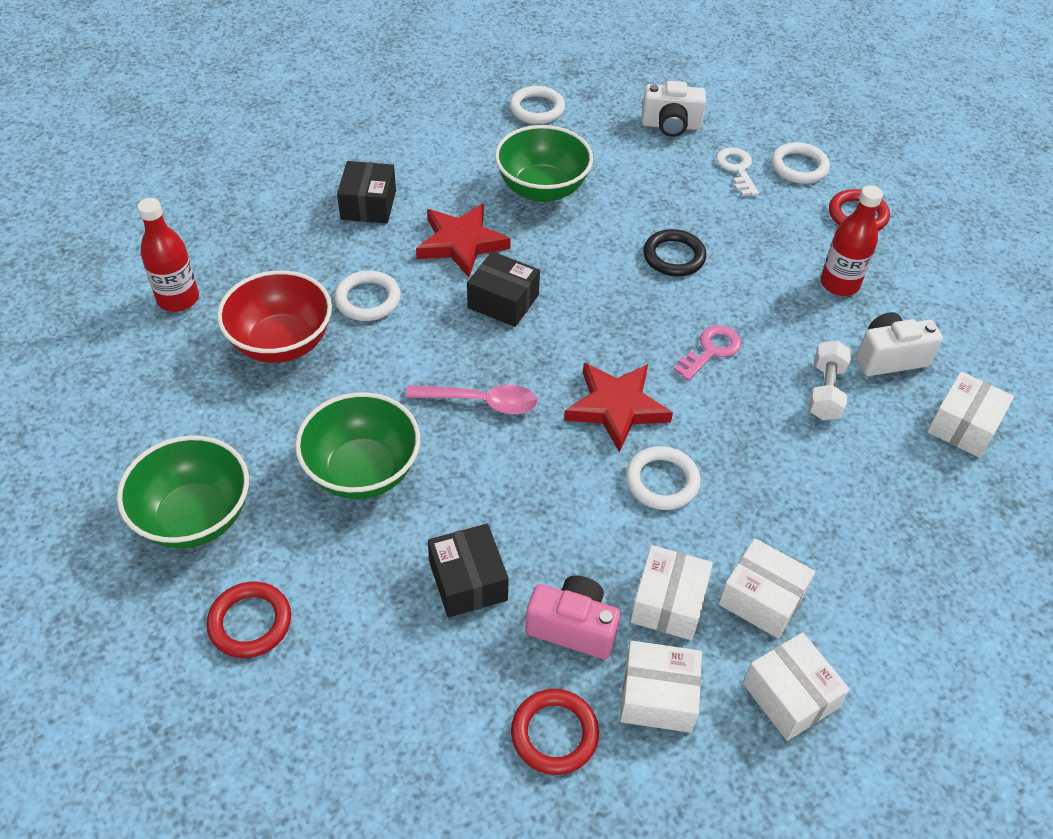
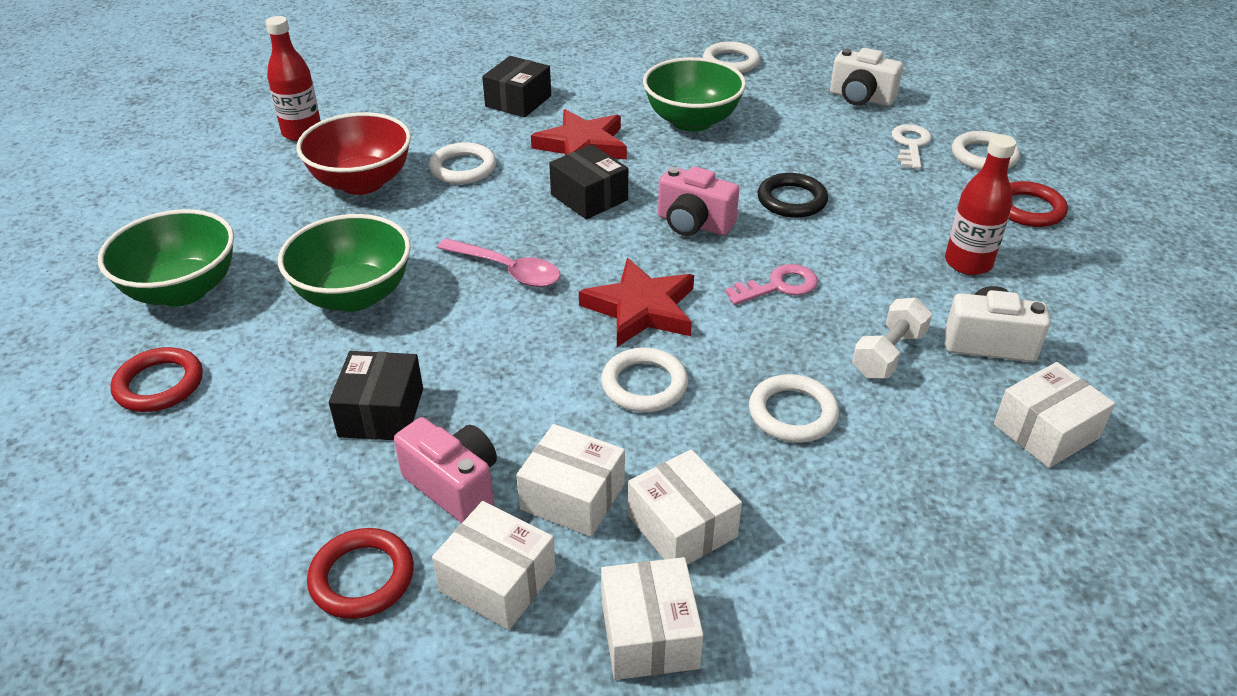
camera: 25 degrees right, 10 degrees down
white box [630,545,713,640] -> white box turned 75 degrees clockwise [516,424,625,537]
none -> pink camera [658,167,739,236]
none -> white ring [749,374,839,443]

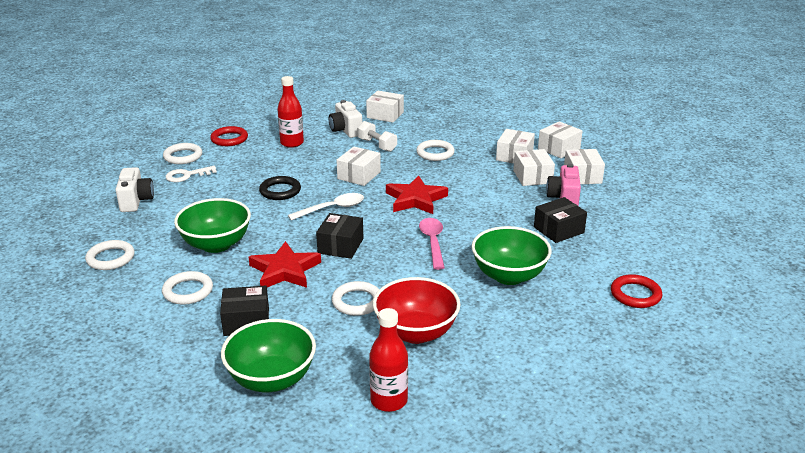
camera: 125 degrees left, 10 degrees down
green bowl [98,209,234,306] -> green bowl moved to [221,319,316,392]
red ring [307,528,414,619] -> none
white ring [601,347,688,412] -> white ring moved to [162,271,213,305]
pink camera [658,167,739,236] -> white spoon [288,193,364,220]
pink key [725,264,818,305] -> white box [337,146,381,186]
white dumbbell [852,298,932,378] -> white dumbbell turned 45 degrees clockwise [357,121,397,152]

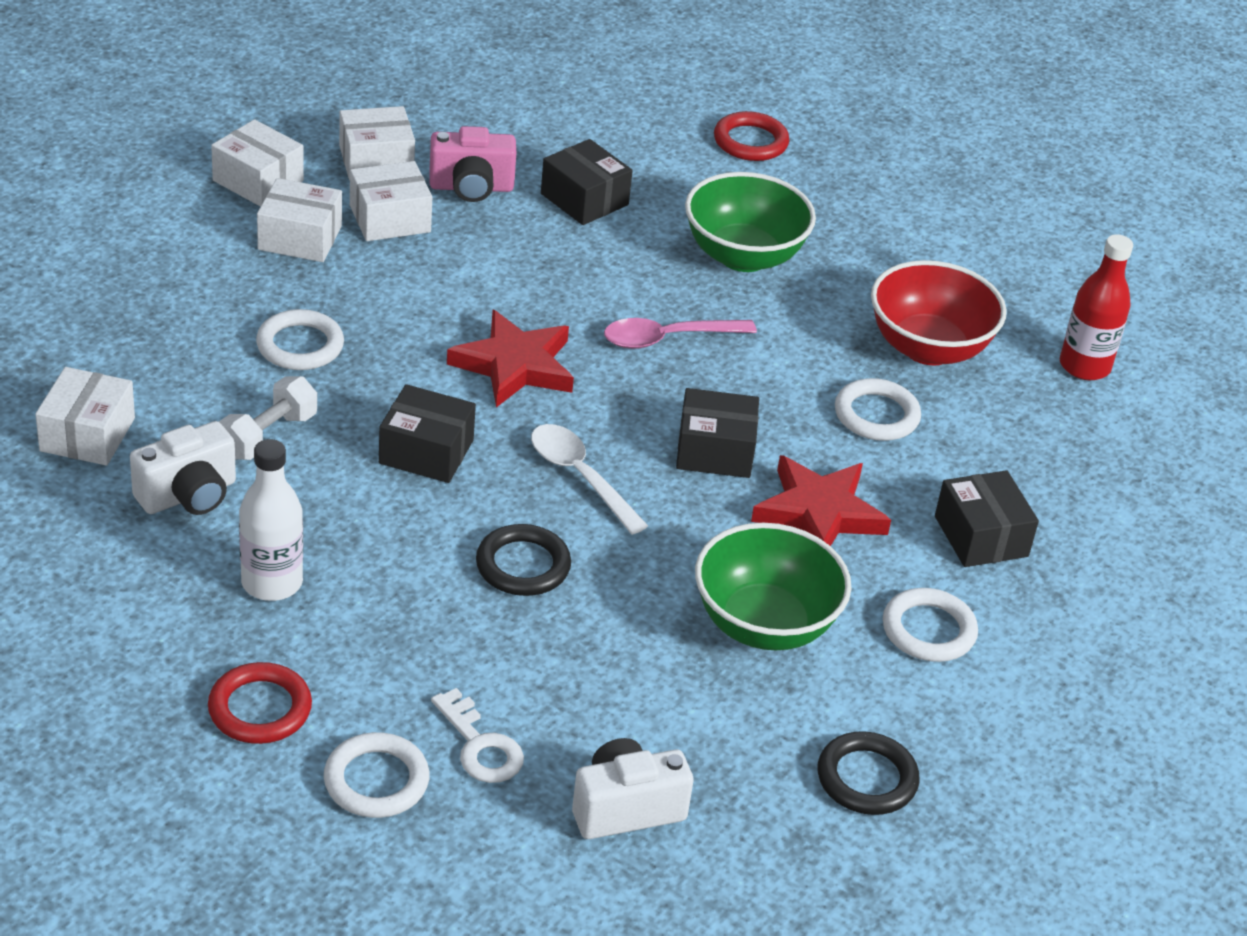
camera: 105 degrees left, 10 degrees up
white ring [85,240,135,270] -> black ring [818,731,920,815]
green bowl [221,319,316,392] -> none
red bottle [277,76,304,148] -> white bottle [239,439,303,601]
white box [337,146,381,186] -> black box [379,384,476,483]

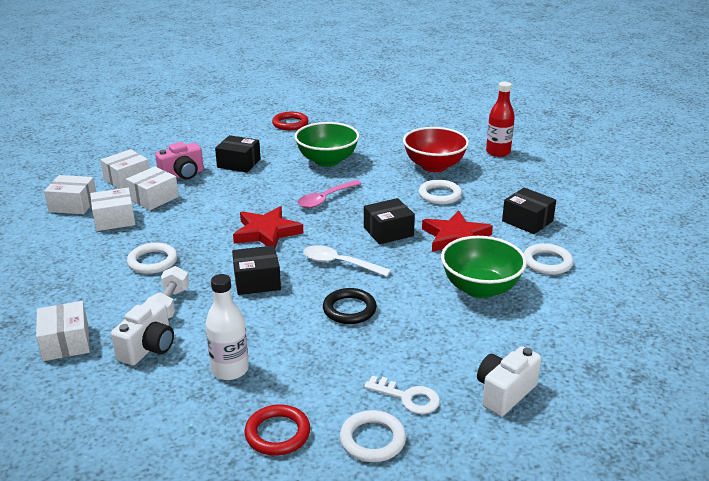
camera: 25 degrees left, 10 degrees down
black ring [818,731,920,815] -> none

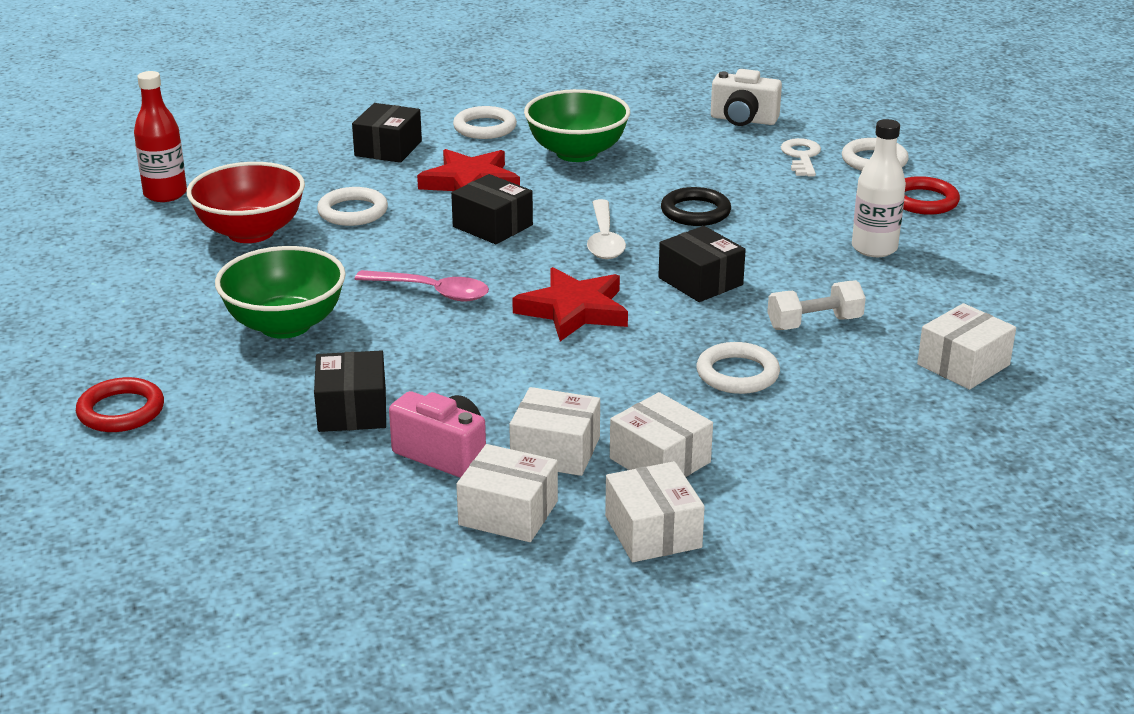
camera: 115 degrees left, 0 degrees up
white camera [111,300,174,366] -> none

